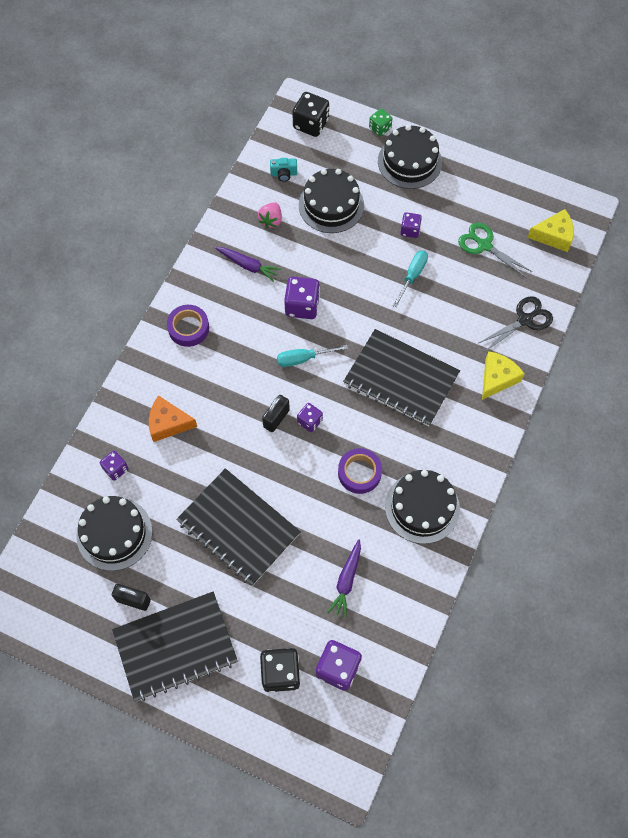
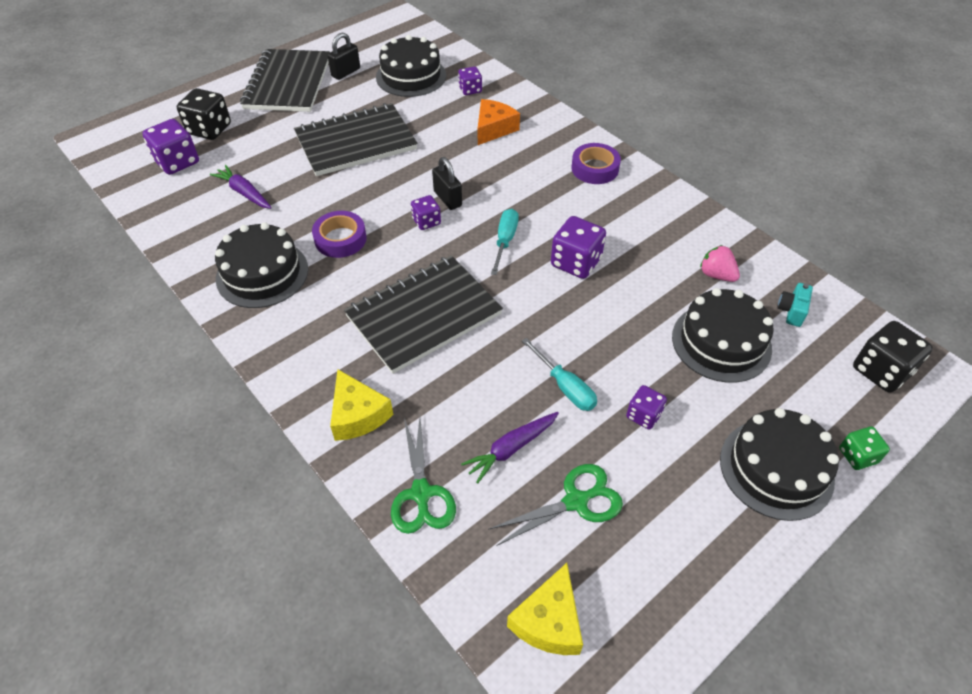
camera: 115 degrees right, 15 degrees down
purple carrot [215,247,281,282] -> purple carrot moved to [461,412,559,483]
black scissors [479,296,553,351] -> green scissors [391,418,456,534]

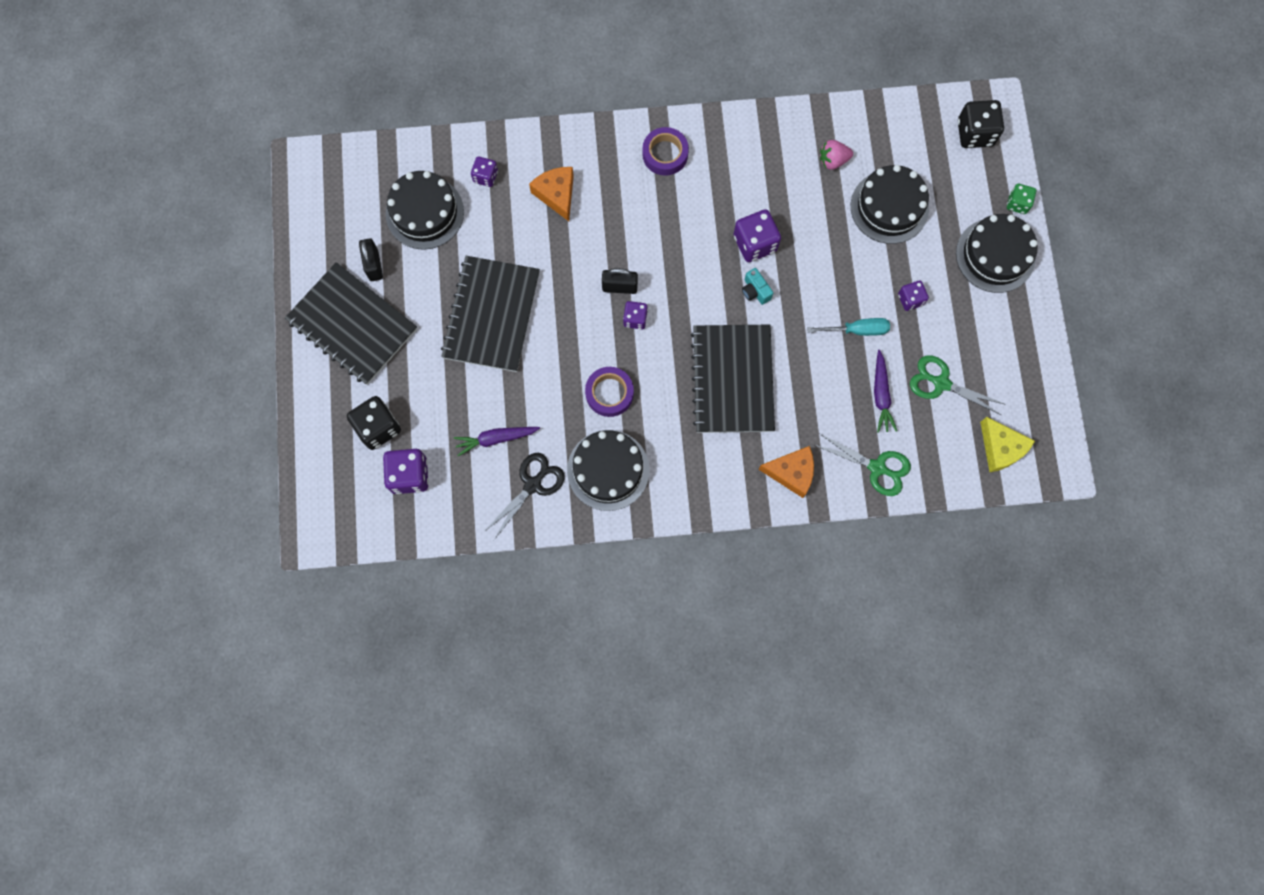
camera: 55 degrees left, 25 degrees up
yellow cheese [330,369,393,441] -> orange cheese [758,446,814,498]
green scissors [488,464,623,546] -> green scissors turned 75 degrees counterclockwise [910,355,1006,415]
turquoise screwdriver [491,209,519,275] -> none
turquoise camera [777,283,813,327] -> turquoise camera moved to [742,268,773,305]
none -> black scissors [484,453,565,540]

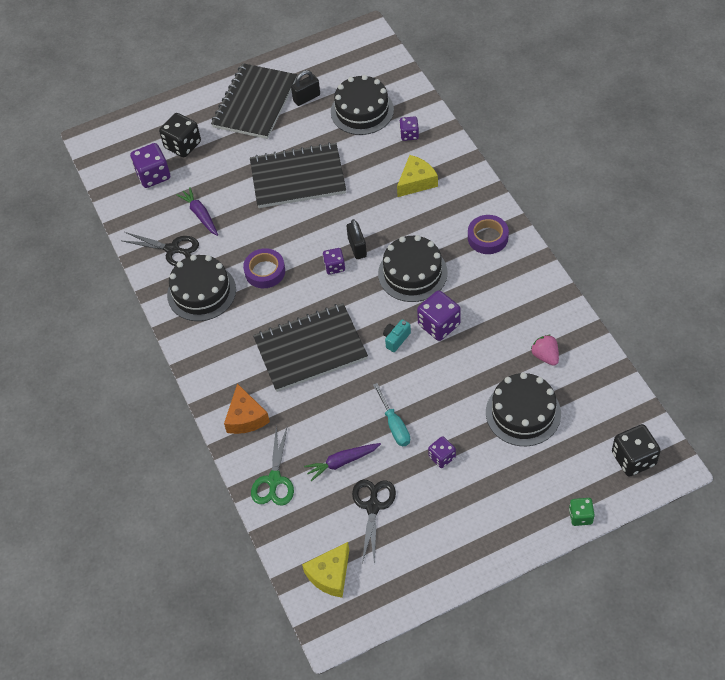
camera: 75 degrees right, 20 degrees down
orange cheese [529,167,574,221] -> yellow cheese [397,155,438,197]
green scissors [910,355,1006,415] -> black scissors [352,479,396,566]
black cake [956,214,1038,293] -> black cake moved to [378,235,448,302]

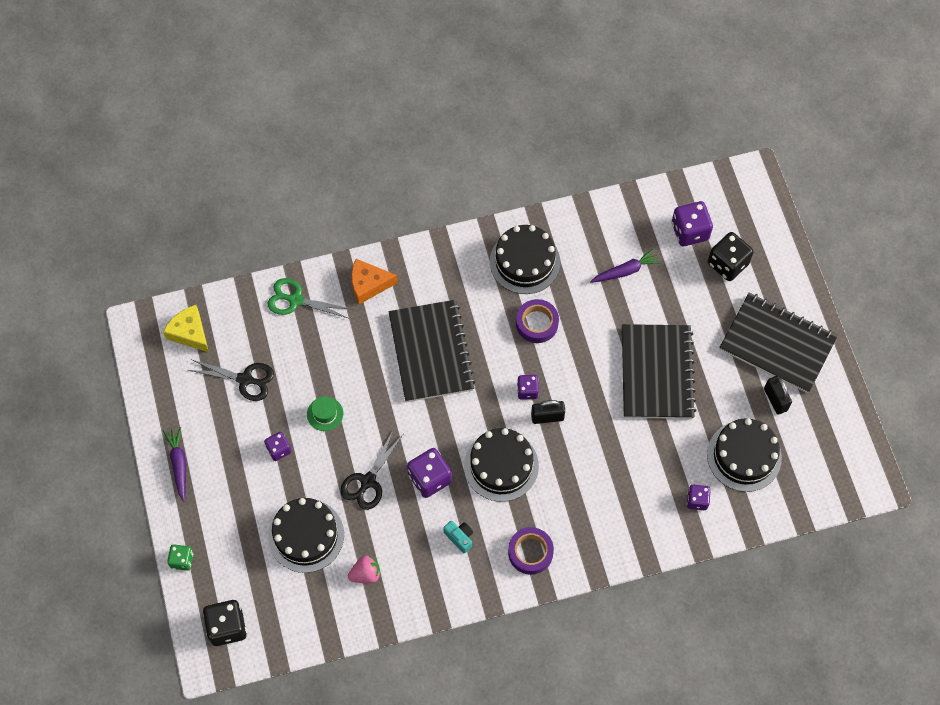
camera: 95 degrees right, 10 degrees up
black scissors [123,232,199,266] -> black scissors moved to [340,429,403,510]
purple carrot [304,443,381,481] -> purple carrot moved to [163,427,186,502]
turquoise screwdriver [373,383,410,446] -> green hat [307,396,343,431]
turquoise camera [383,319,411,352] -> turquoise camera moved to [443,521,473,553]
yellow cheese [397,155,438,197] -> none

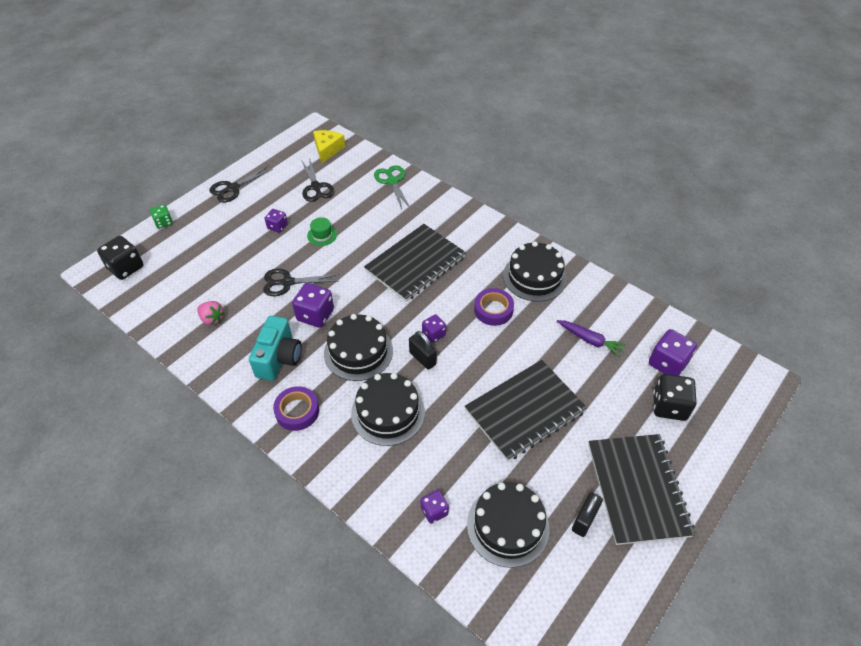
camera: 55 degrees right, 15 degrees down
purple carrot [163,427,186,502] -> black scissors [209,165,273,202]
black cake [268,498,344,573] -> black cake moved to [351,373,425,446]
orange cheese [351,259,398,304] -> none
turquoise camera [443,521,473,553] -> turquoise camera [249,316,301,381], size x1.96

